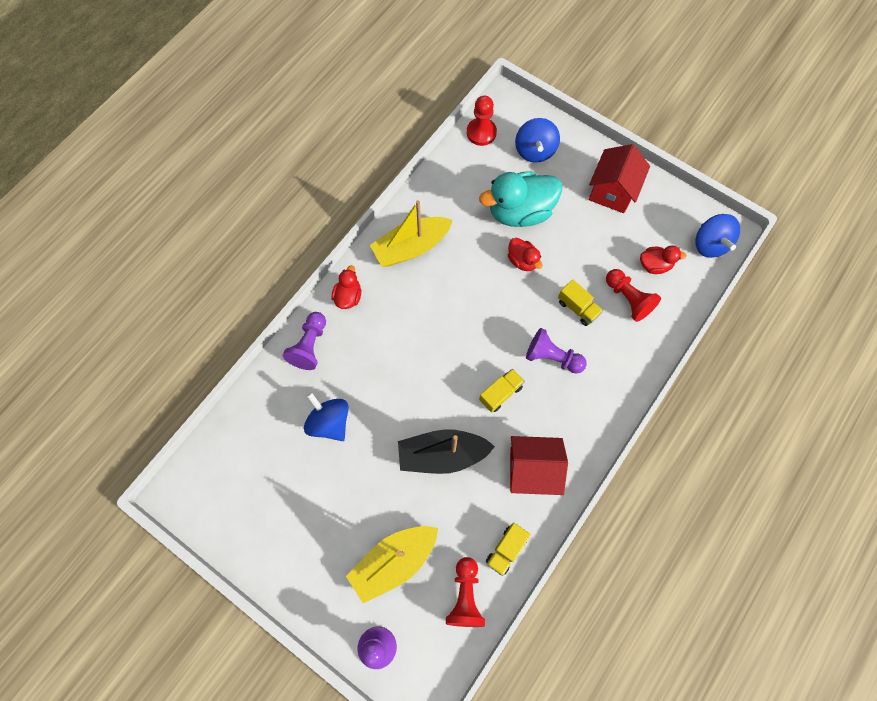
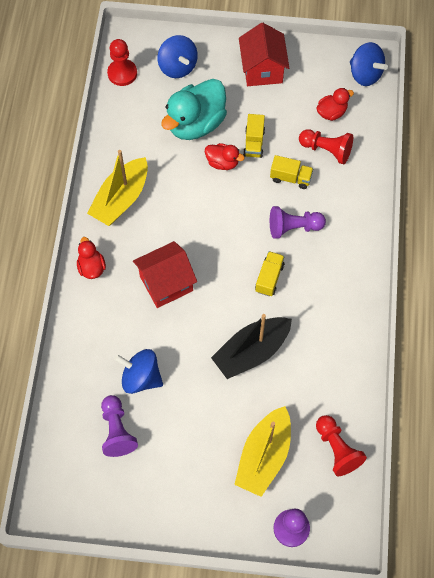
camera: 30 degrees left, 5 degrees down
purple pawn [283,312,326,370] -> purple pawn moved to [101,395,138,457]
yellow truck [486,523,531,576] -> yellow truck moved to [243,114,265,158]
red house [510,436,568,495] -> red house moved to [133,241,197,308]

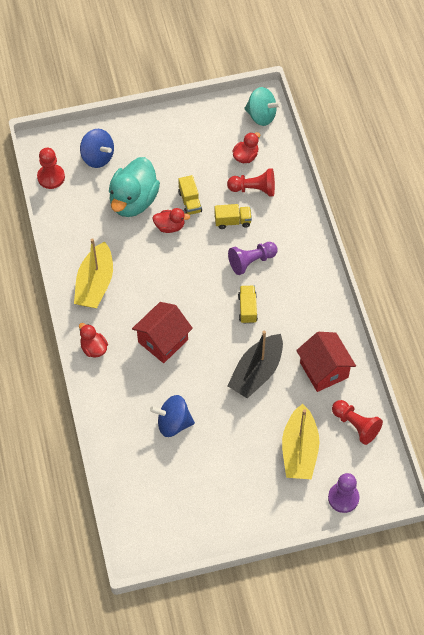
camera: 20 degrees left, 5 degrees down
purple pawn [101,395,138,457] -> none
red house [239,23,289,86] -> red house moved to [296,332,356,392]
blue spinning top [350,42,388,86] -> turquoise spinning top [244,87,281,126]

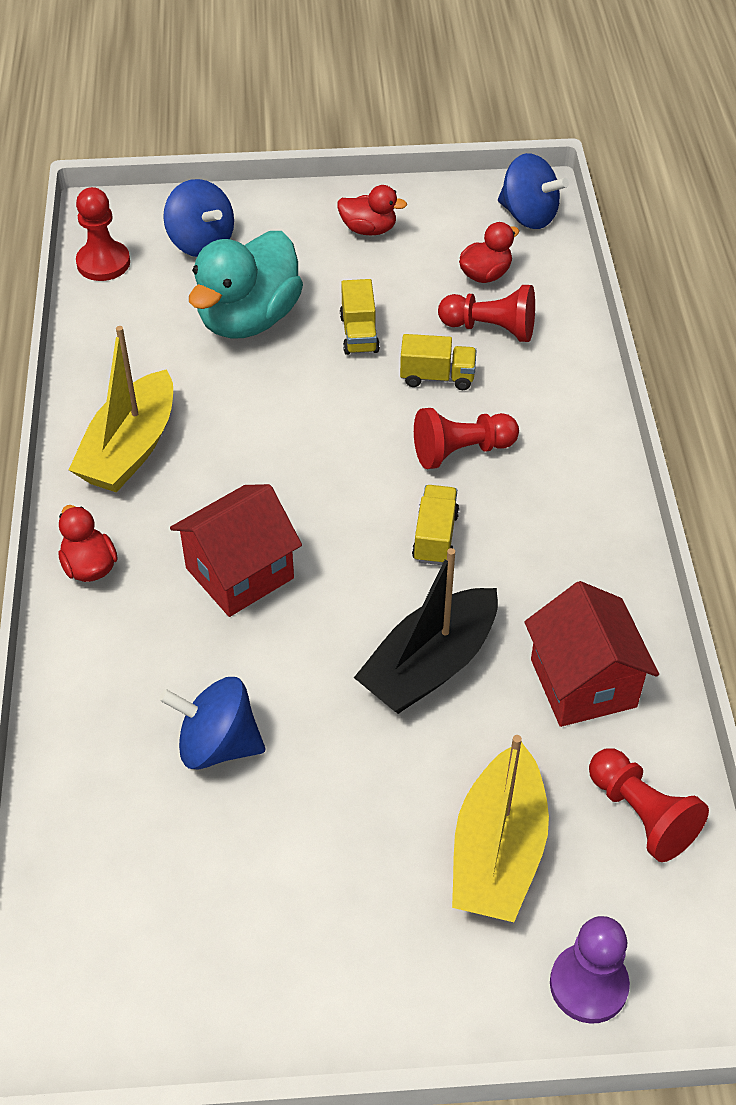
camera: 10 degrees right, 10 degrees down
red duck [153,208,190,233] -> red duck moved to [337,185,407,235]
purple pawn [228,242,278,275] -> red pawn [414,408,519,469]
turquoise spinning top [244,87,281,126] -> blue spinning top [498,153,569,229]

